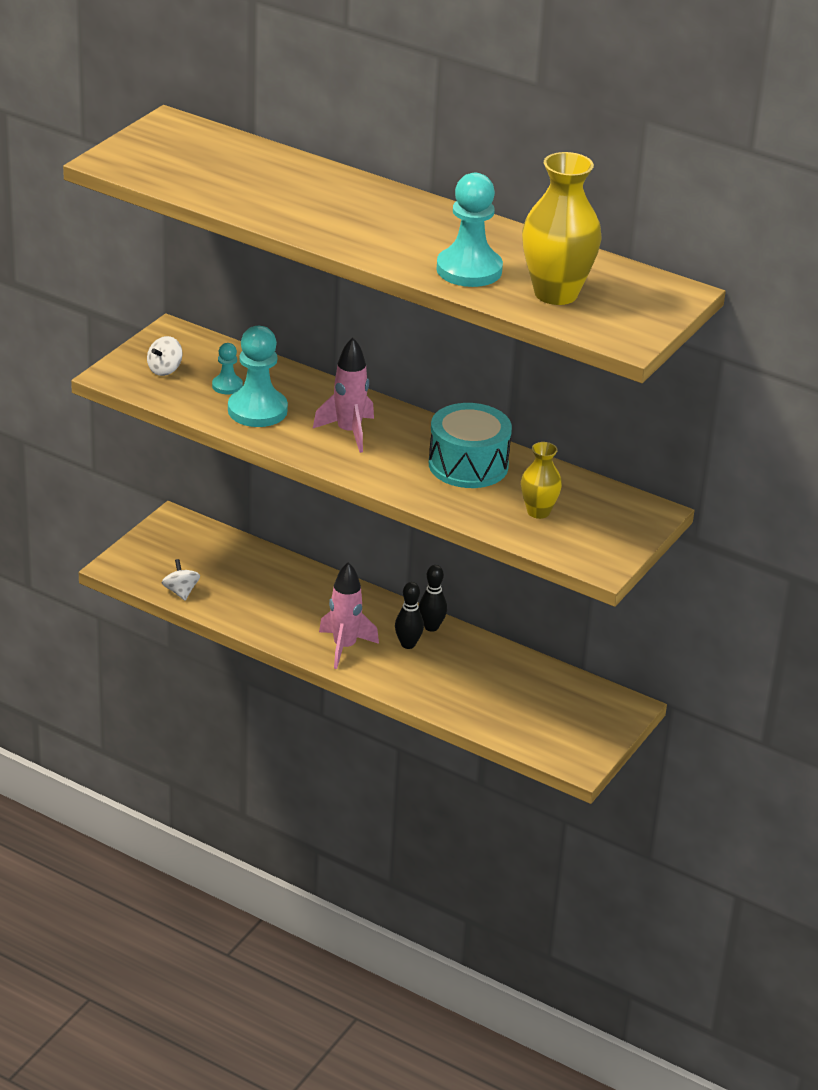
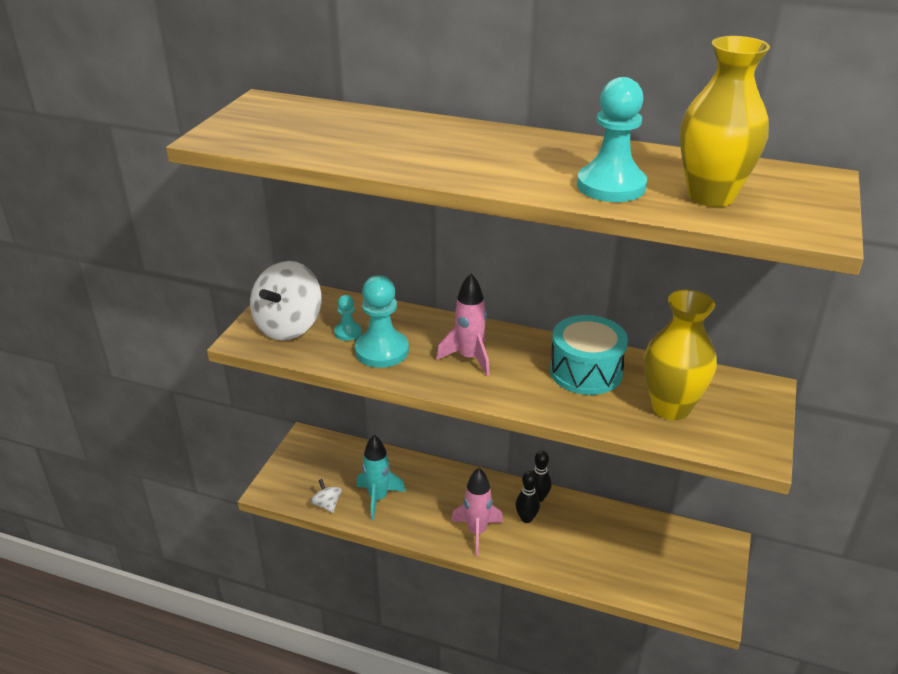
camera: 10 degrees left, 0 degrees up
white spinning top [147,336,182,376] -> white spinning top [250,261,322,340], size x2.19
yellow vase [521,442,562,519] -> yellow vase [644,290,717,420], size x1.79
none -> turquoise rocket [357,435,406,520]

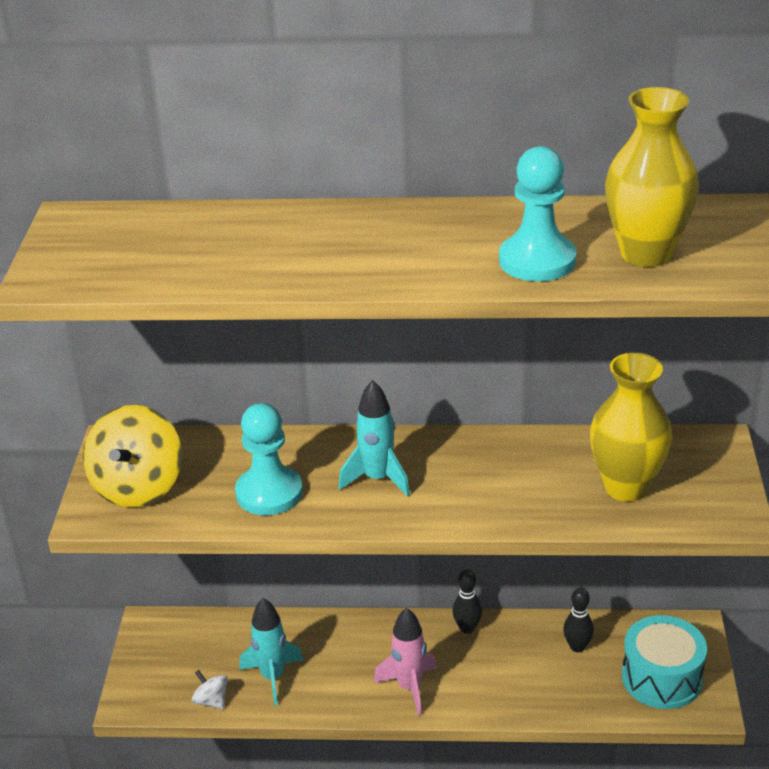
camera: 15 degrees left, 0 degrees up
white spinning top [250,261,322,340] -> yellow spinning top [83,405,182,508]
turquoise pawn [334,295,362,341] -> none
pink rocket [436,273,490,376] -> turquoise rocket [339,380,410,497]
black bowling pin [516,471,540,523] -> black bowling pin moved to [563,588,594,652]
turquoise drum [550,315,628,395] -> turquoise drum moved to [622,615,707,709]

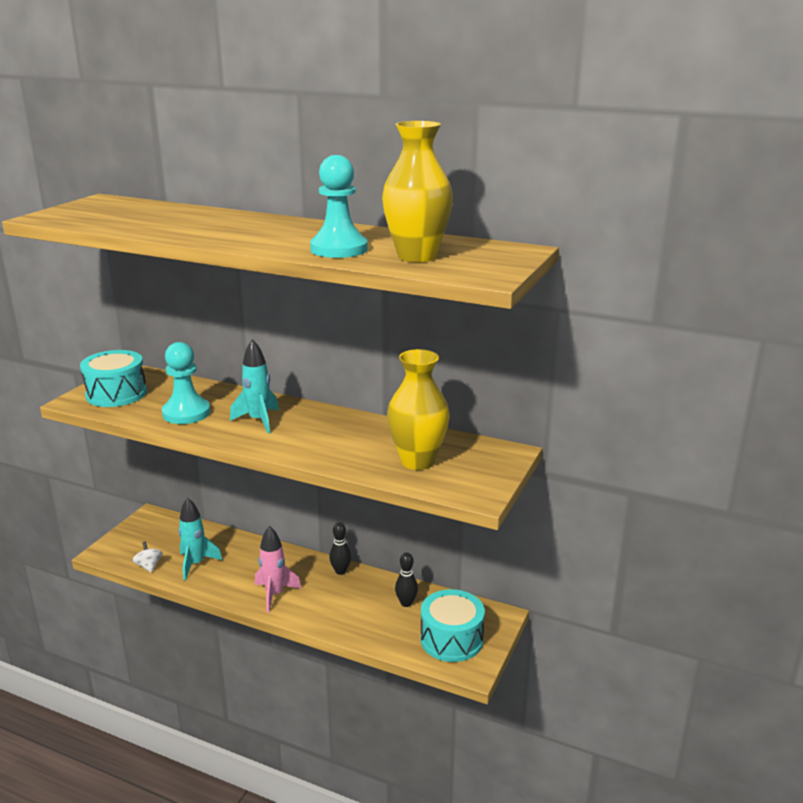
camera: 20 degrees right, 10 degrees down
yellow spinning top [83,405,182,508] -> turquoise drum [80,350,147,407]

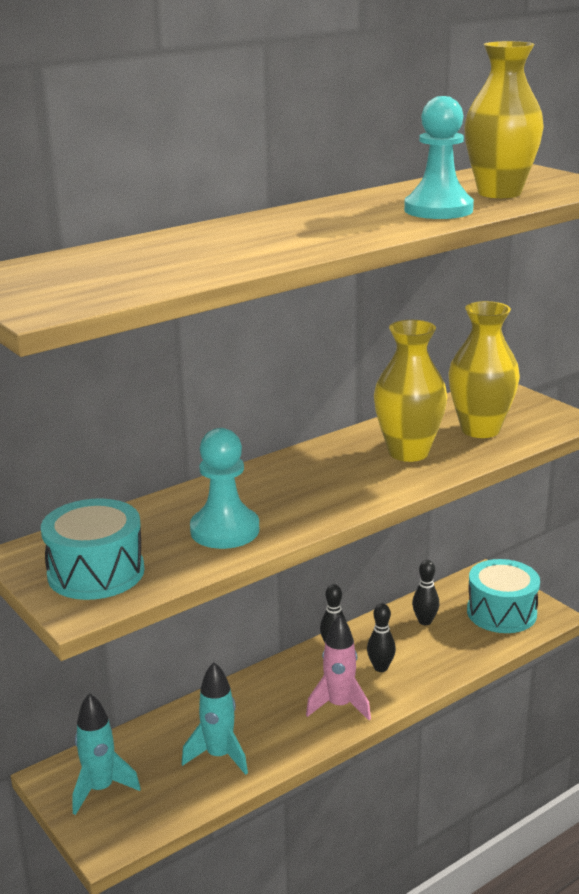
camera: 60 degrees left, 0 degrees up
white spinning top [132,541,163,572] -> none
turquoise rocket [230,339,279,434] -> turquoise rocket moved to [72,693,141,815]
none -> black bowling pin [367,603,396,672]
none -> yellow vase [374,320,447,462]

